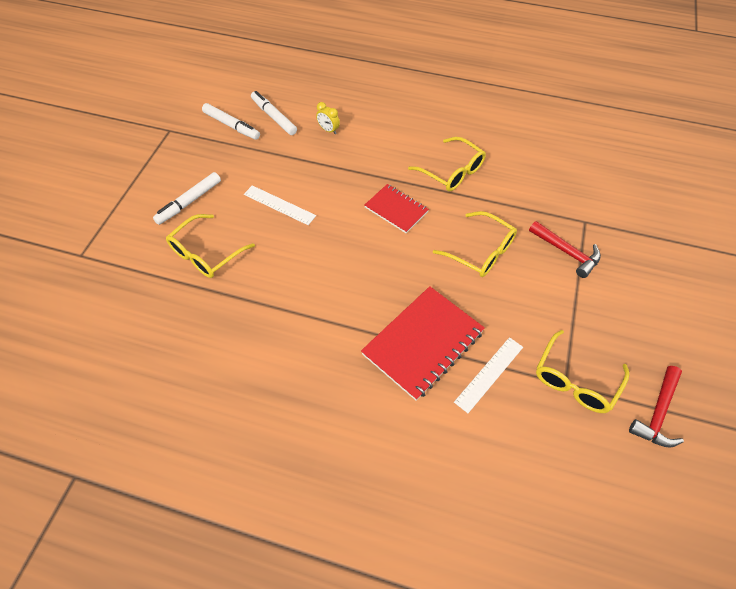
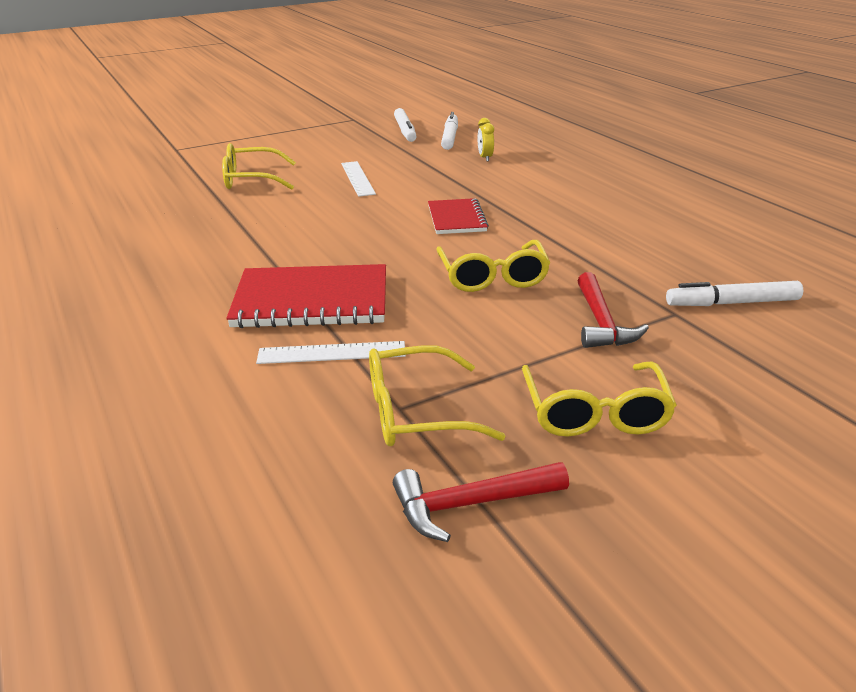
camera: 45 degrees right, 25 degrees down
white marker [153,172,221,225] -> white marker moved to [666,281,803,306]
yellow glasses [408,137,486,191] -> yellow glasses moved to [522,362,677,437]

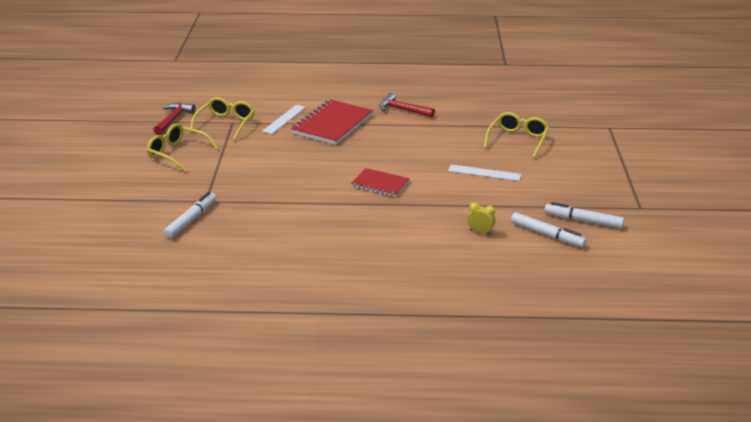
camera: 120 degrees right, 0 degrees up
yellow glasses [436,240,550,292] -> none
red hammer [577,272,649,348] -> red hammer moved to [379,93,435,118]

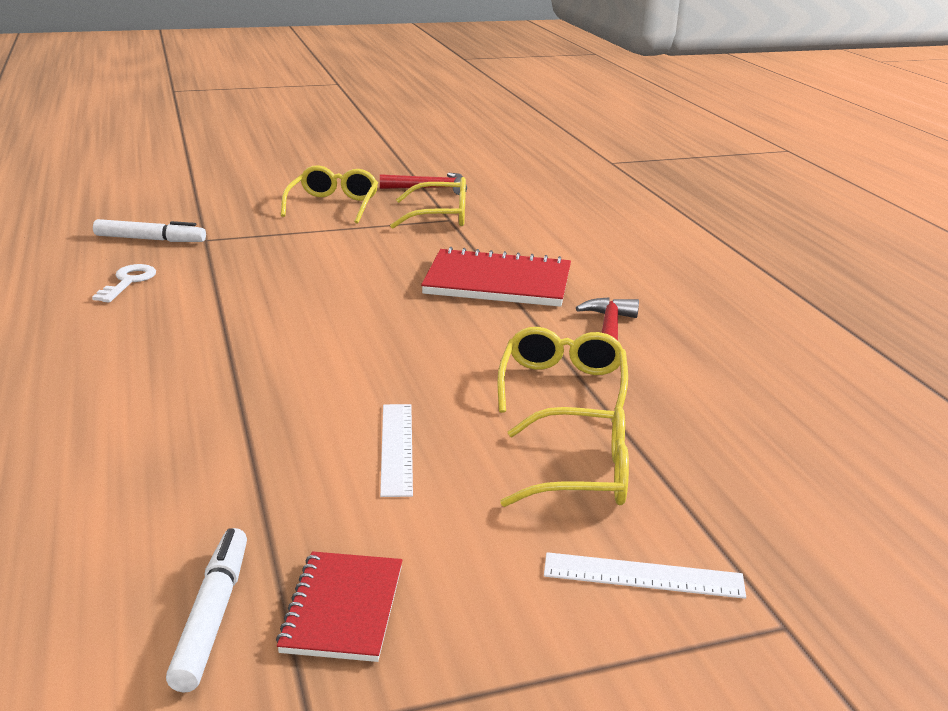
camera: 70 degrees right, 5 degrees down
white ruler [262,105,306,134] -> white ruler moved to [544,552,746,599]
red notebook [351,168,410,197] -> red notebook moved to [276,551,402,662]
yellow clock [467,202,495,235] -> none
white marker [511,212,586,247] -> none
none -> white key [92,264,156,302]
none -> yellow glasses [497,327,628,423]

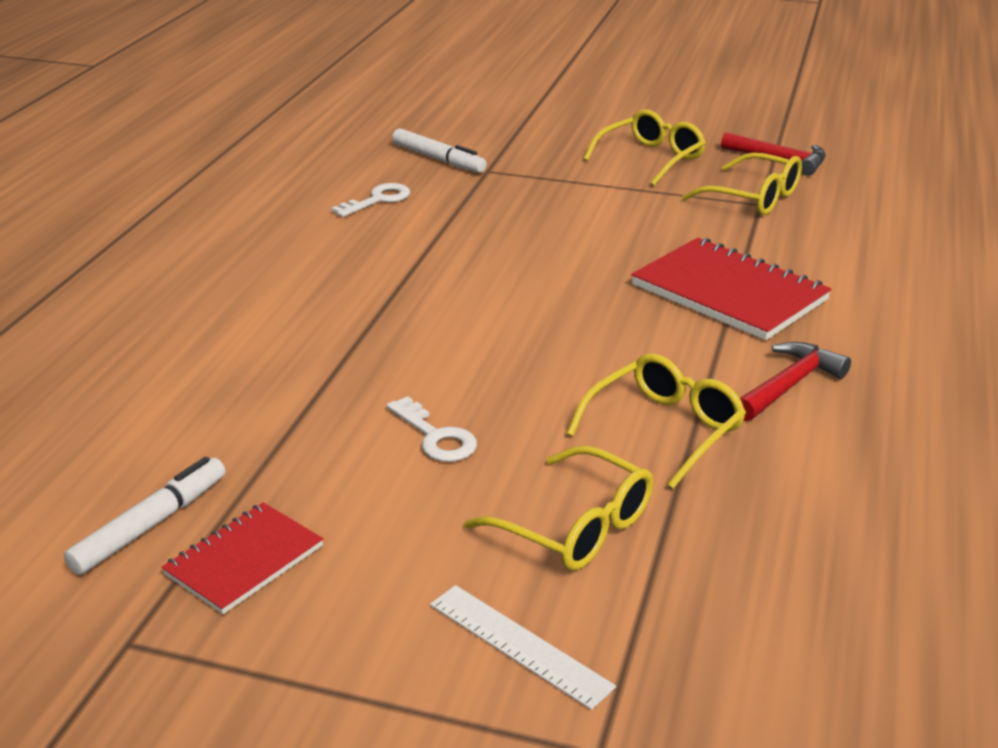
camera: 35 degrees right, 5 degrees up
white ruler [380,404,413,497] -> white key [387,396,477,462]

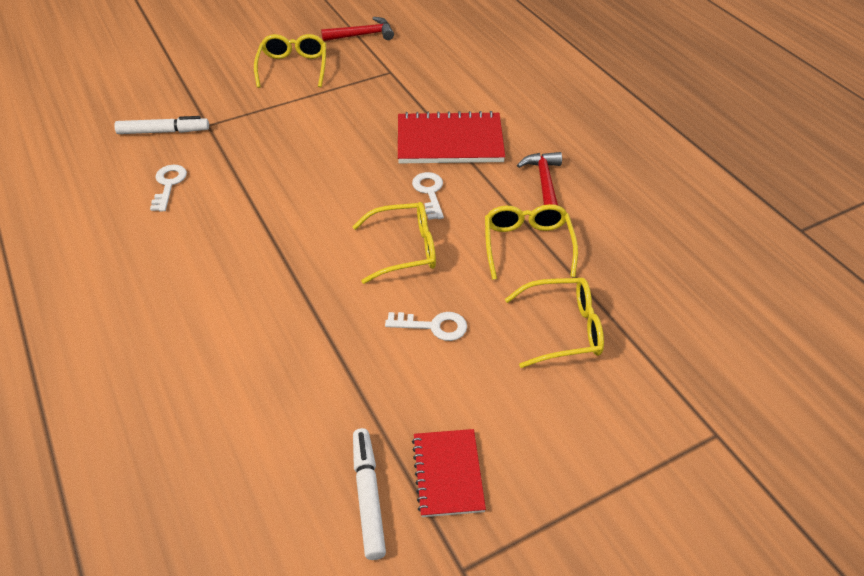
camera: 45 degrees left, 15 degrees up
white ruler [430,585,616,710] -> none
yellow glasses [682,152,802,215] -> yellow glasses moved to [352,202,436,284]
none -> white key [412,172,444,220]

